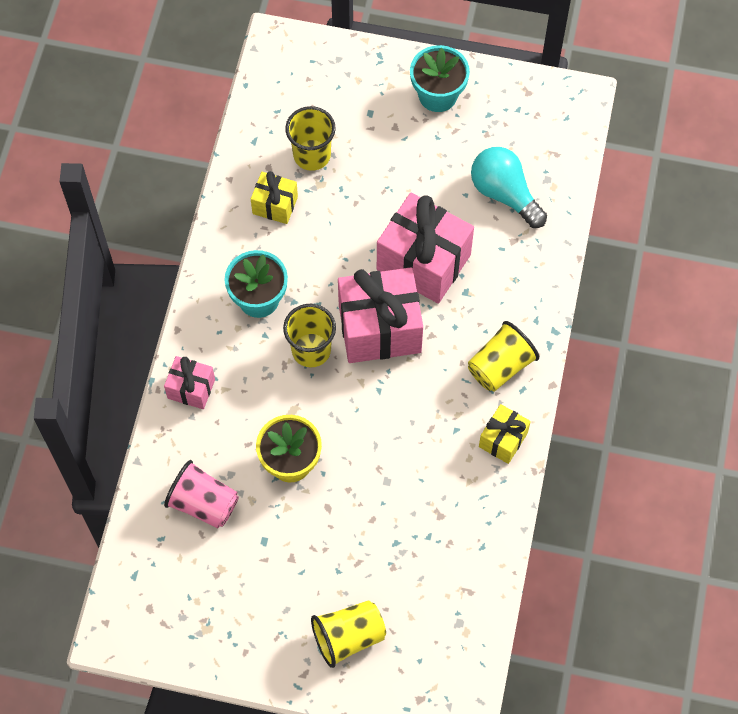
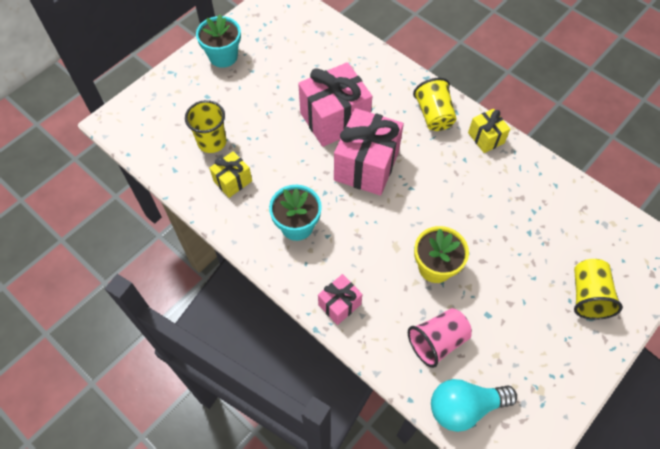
camera: 60 degrees left, 5 degrees down
yellow cup [283,304,336,367] -> none
turquoise light bulb [471,147,547,228] -> turquoise light bulb moved to [431,379,517,432]

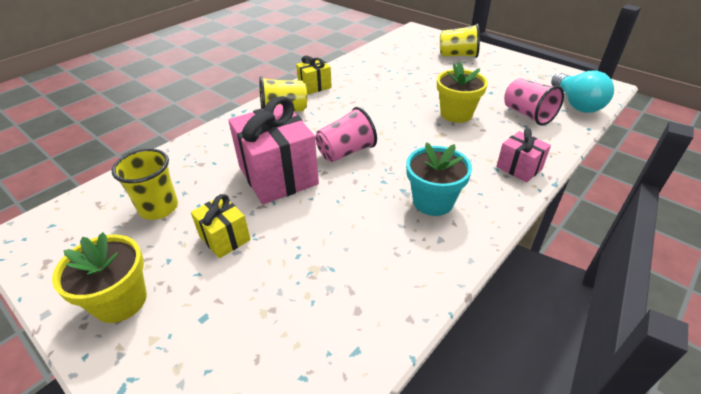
camera: 90 degrees left, 20 degrees down
yellow cup [185,100,226,153] -> yellow cup moved to [112,149,178,220]
turquoise flower pot [196,14,241,68] -> yellow flower pot [52,232,147,323]
yellow gift [209,151,252,198] -> yellow gift moved to [191,194,251,258]
pink gift [334,108,404,196] -> pink cup [315,107,377,162]

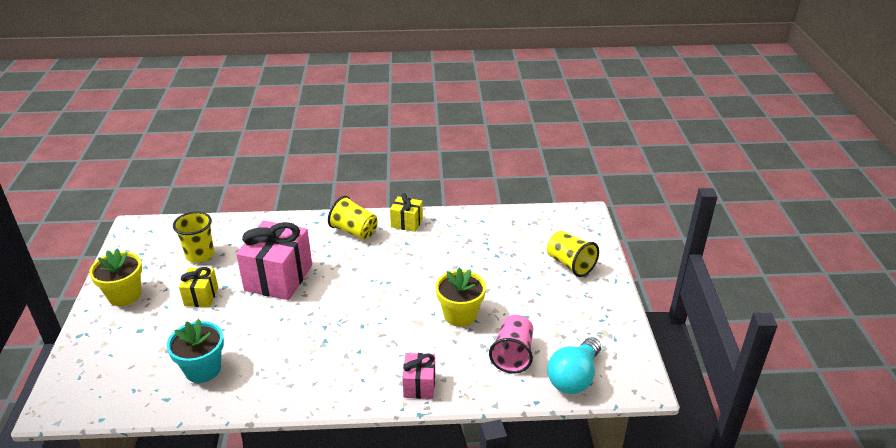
camera: 45 degrees right, 5 degrees down
pink cup [315,107,377,162] -> none
turquoise flower pot [406,142,472,216] -> turquoise flower pot moved to [167,319,224,383]

